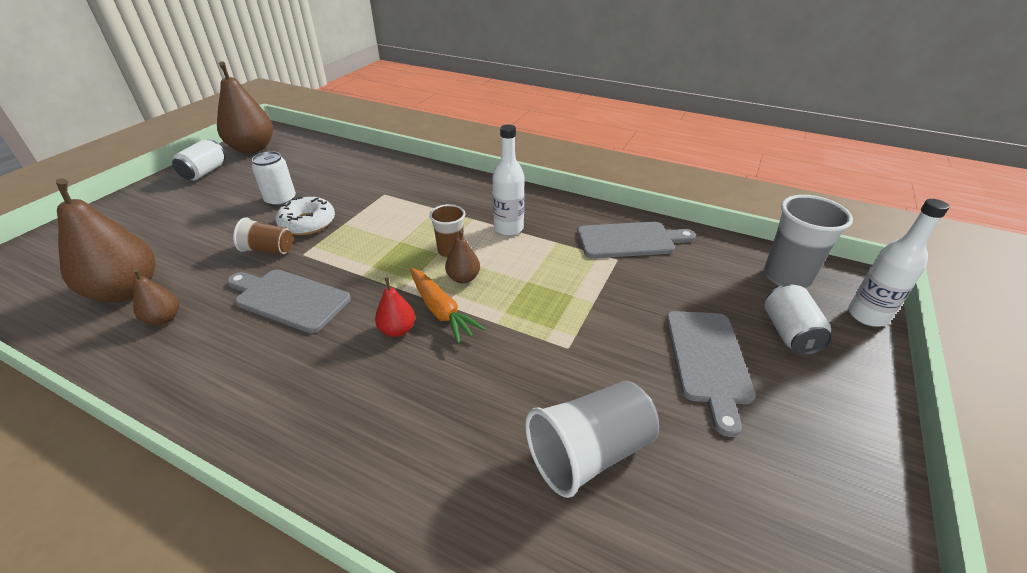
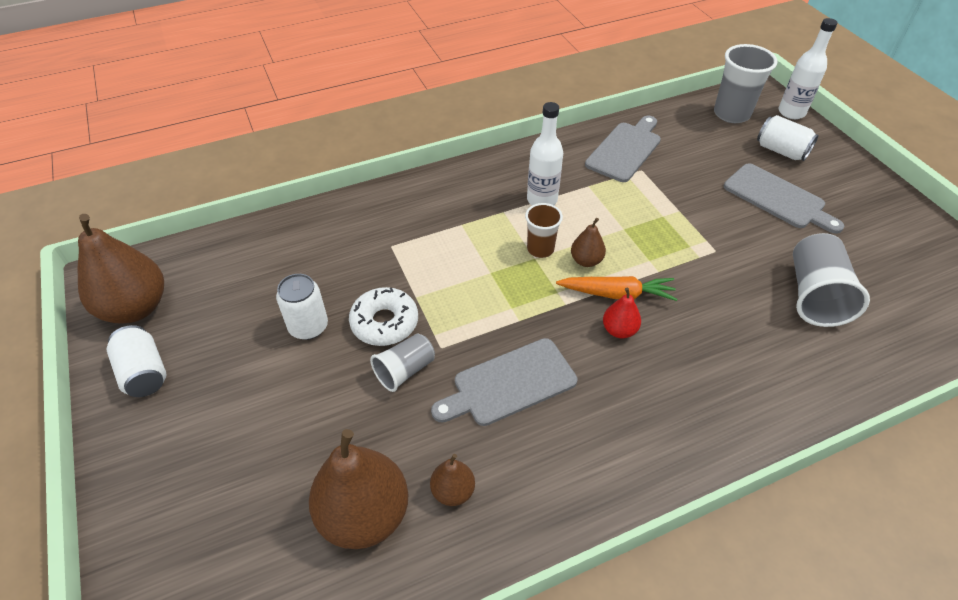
camera: 50 degrees left, 10 degrees up
brown cup [233,217,293,254] -> grey cup [370,334,435,392]

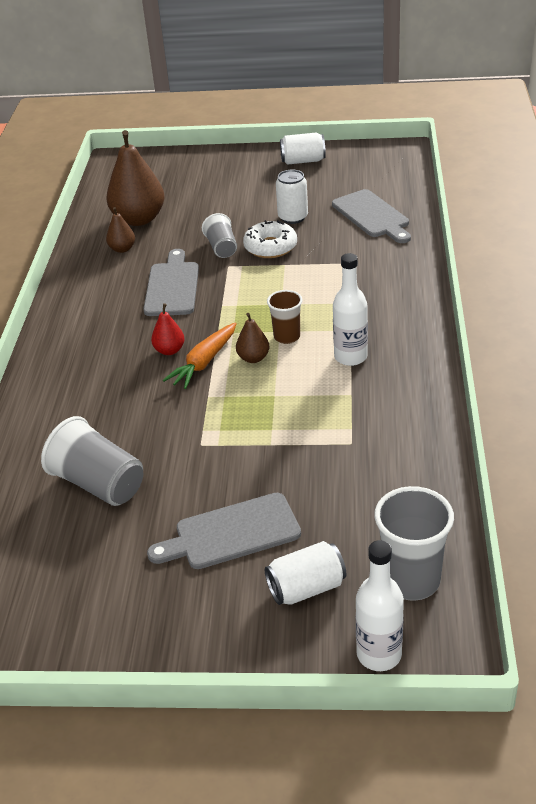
camera: 120 degrees right, 10 degrees down
brown pear [78,214,164,324] -> none
grey cutting board [585,116,661,182] -> grey cutting board moved to [332,189,411,243]

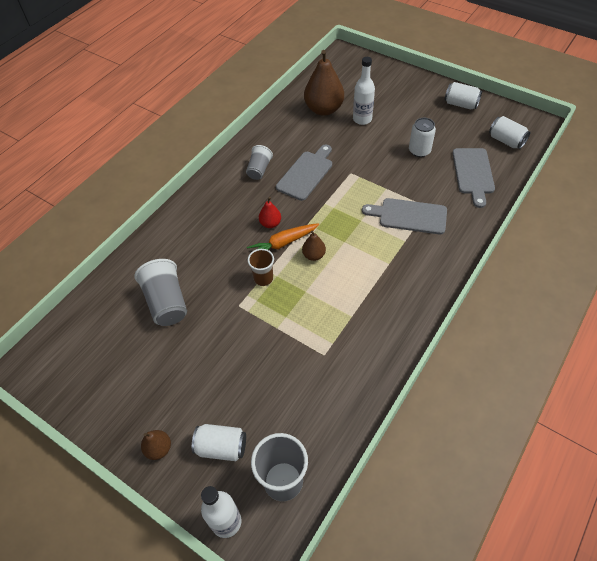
camera: 30 degrees right, 15 degrees up
brown pear [106,207,135,253] -> brown pear moved to [141,430,171,460]
grey cutting board [147,493,301,569] -> grey cutting board moved to [362,198,447,235]
grey cup [202,213,237,258] -> grey cup moved to [246,145,273,180]
white donut [243,220,297,258] -> none
brown cup [267,290,303,344] -> brown cup moved to [247,249,274,286]
white bottle [333,253,368,366] -> white bottle moved to [353,57,375,125]
none -> white can [489,116,530,149]

